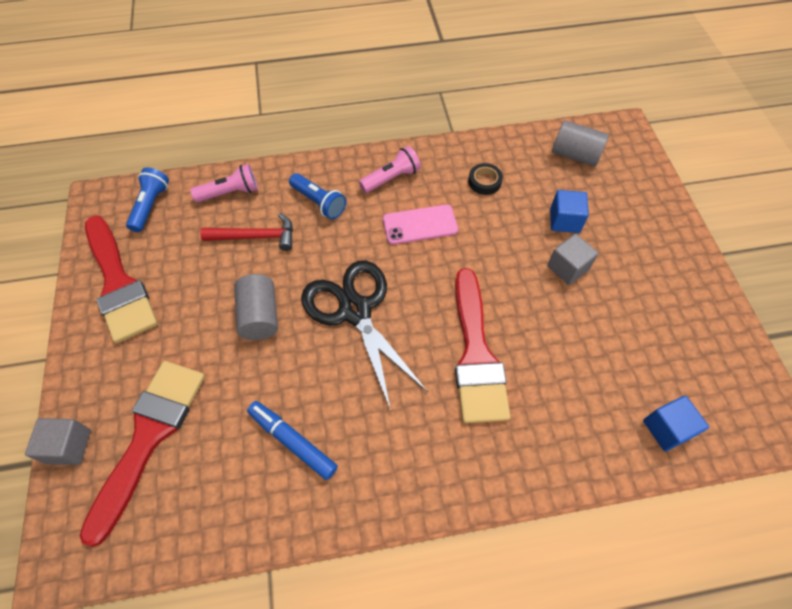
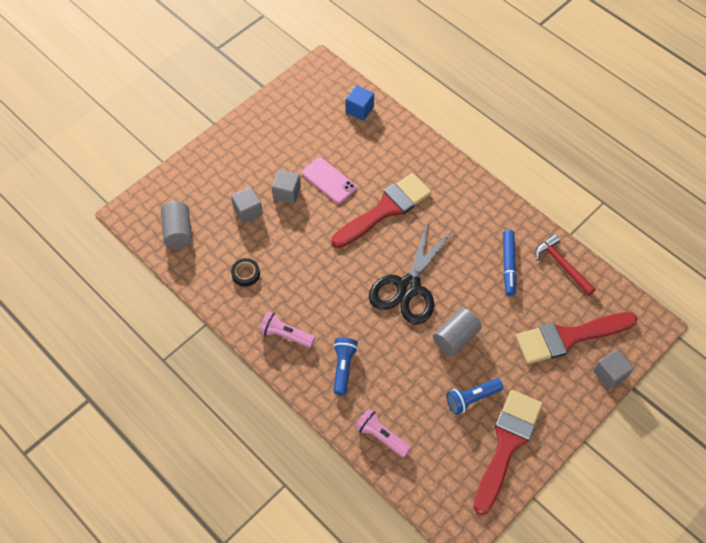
camera: 125 degrees left, 0 degrees up
blue flashlight [126,168,169,232] -> blue flashlight moved to [446,378,503,415]
red hammer [200,213,293,251] -> red hammer moved to [535,234,596,296]
pink phone [383,204,458,245] -> pink phone moved to [302,157,357,204]
blue cube [550,190,589,233] -> grey cube [231,187,263,224]

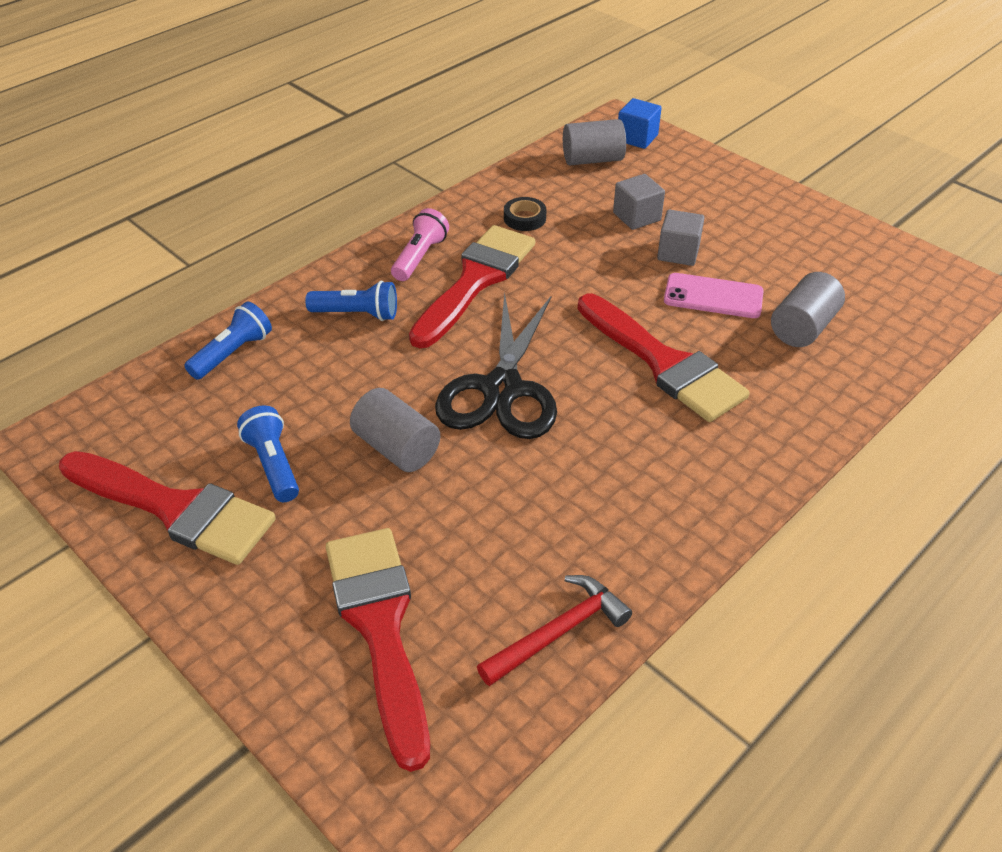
camera: 90 degrees right, 15 degrees down
pink phone [302,157,357,204] -> pink phone turned 60 degrees clockwise [664,273,764,318]
blue cube [346,85,374,121] -> blue cube moved to [618,98,662,149]
pink flashlight [355,408,411,458] -> blue flashlight [184,301,272,380]
black scissors [369,221,454,324] -> black scissors turned 105 degrees counterclockwise [435,292,557,439]
blue marker [503,230,517,296] -> none
grey cube [593,349,634,390] -> none
none -> red brush [409,225,535,348]
none -> grey cylinder [771,272,845,347]

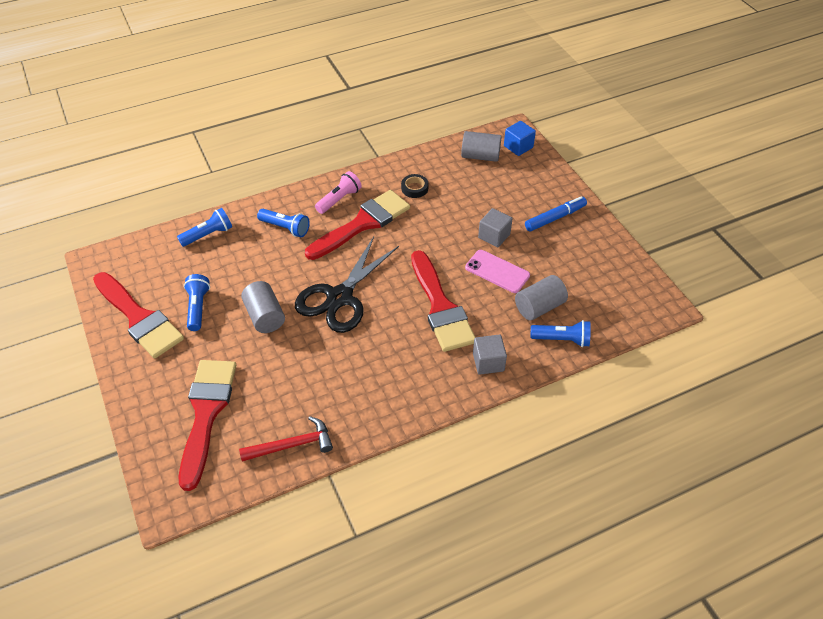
camera: 20 degrees right, 5 degrees up
grey cube [613,174,665,230] -> grey cube moved to [473,335,507,375]
none -> blue marker [525,196,587,232]
none -> blue flashlight [531,320,591,347]

